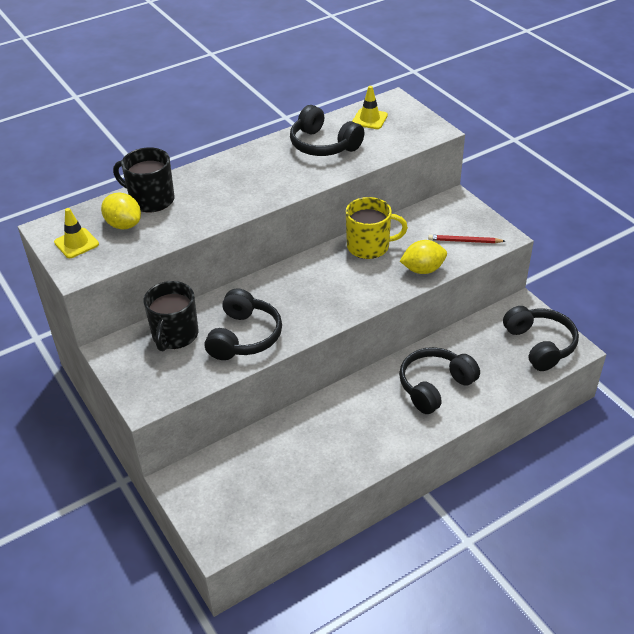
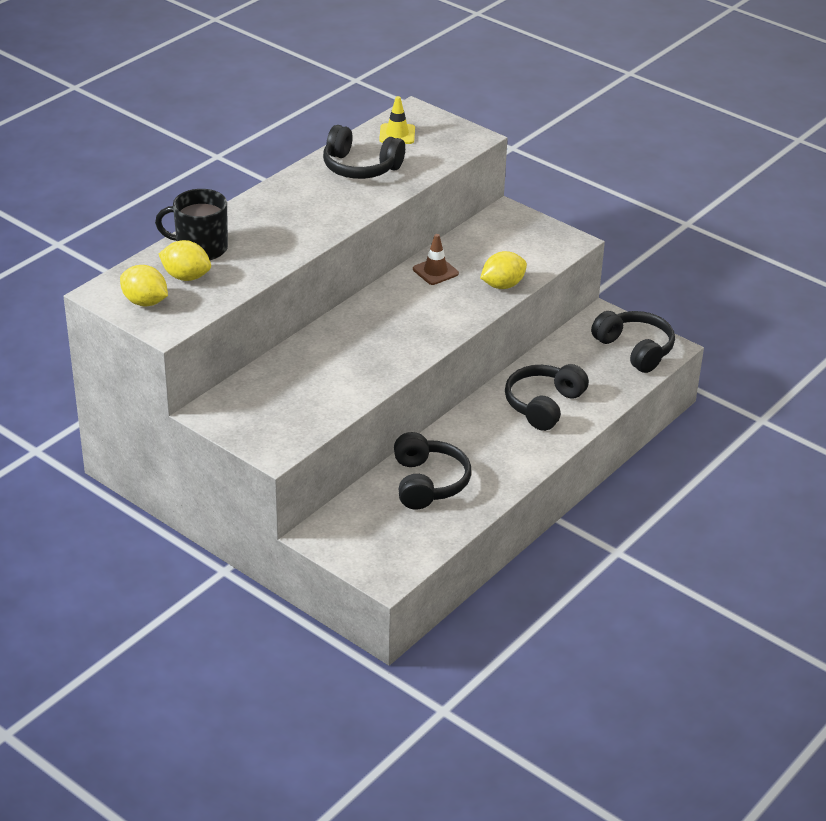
camera: 20 degrees left, 5 degrees down
yellow traffic cone [54,208,99,258] -> yellow lemon [120,265,168,306]
black mug [144,281,199,351] -> none
black headphones [205,288,282,360] -> black headphones moved to [394,432,471,510]
yellow mug [346,197,408,259] -> brown traffic cone [413,234,459,285]
red pencil [428,235,505,243] -> none

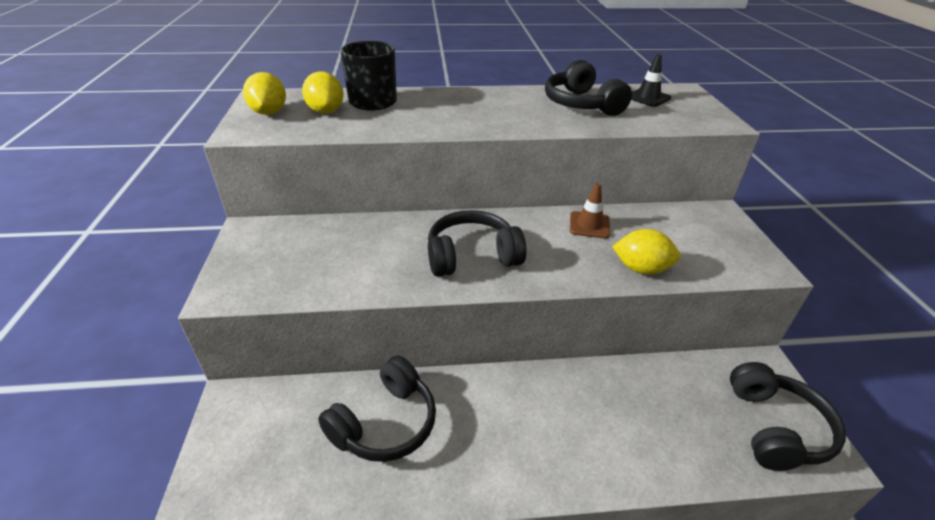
camera: 45 degrees right, 0 degrees up
yellow traffic cone [379,96,415,144] -> black traffic cone [631,54,671,107]
black headphones [505,364,589,431] -> black headphones moved to [428,210,527,277]

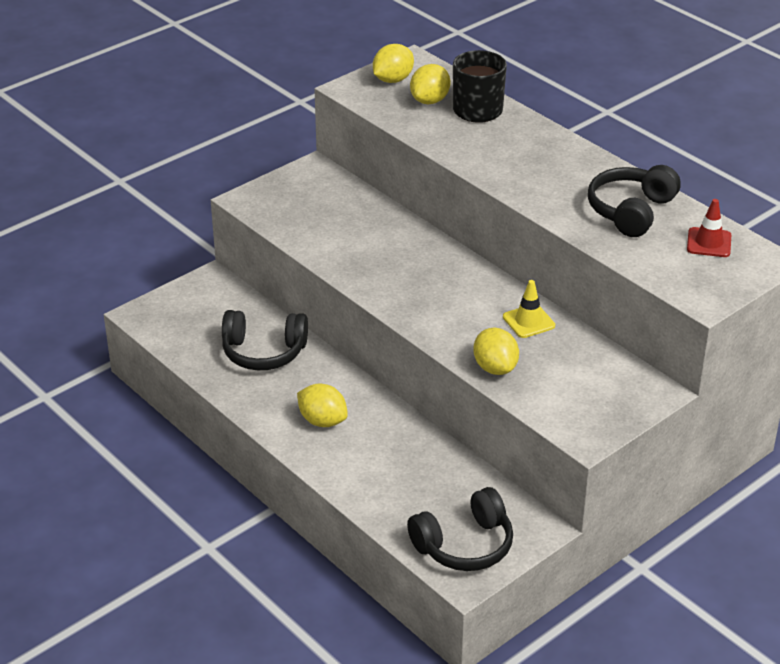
camera: 55 degrees right, 0 degrees up
black headphones [428,210,527,277] -> none
brown traffic cone [570,183,610,238] -> yellow traffic cone [503,280,555,338]
black traffic cone [631,54,671,107] -> red traffic cone [687,199,731,257]
none -> yellow lemon [297,383,348,427]

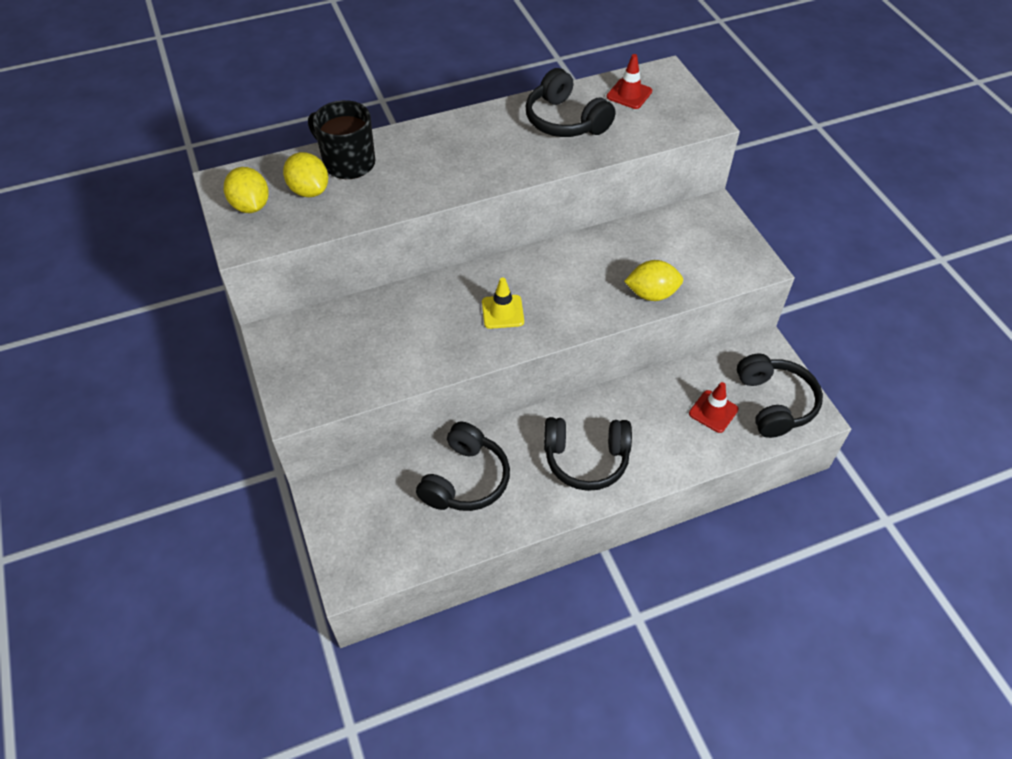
camera: 70 degrees left, 15 degrees up
yellow lemon [297,383,348,427] -> black headphones [544,417,632,491]
yellow traffic cone [503,280,555,338] -> yellow traffic cone moved to [482,277,524,329]
none -> red traffic cone [689,382,739,433]

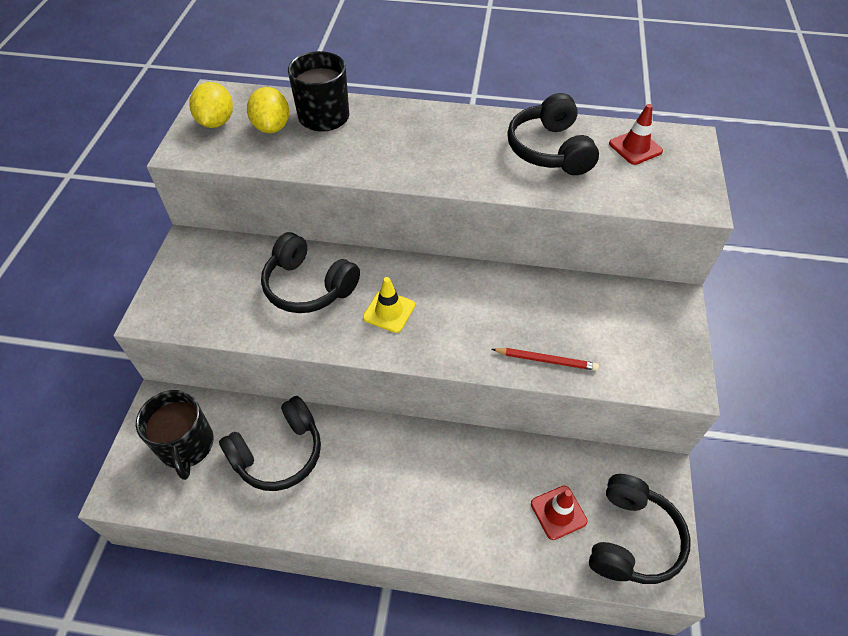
camera: 30 degrees right, 0 degrees up
black headphones [544,417,632,491] -> black headphones moved to [261,232,360,313]
yellow lemon [624,260,683,301] -> red pencil [491,348,599,371]
none -> black mug [136,390,214,480]

